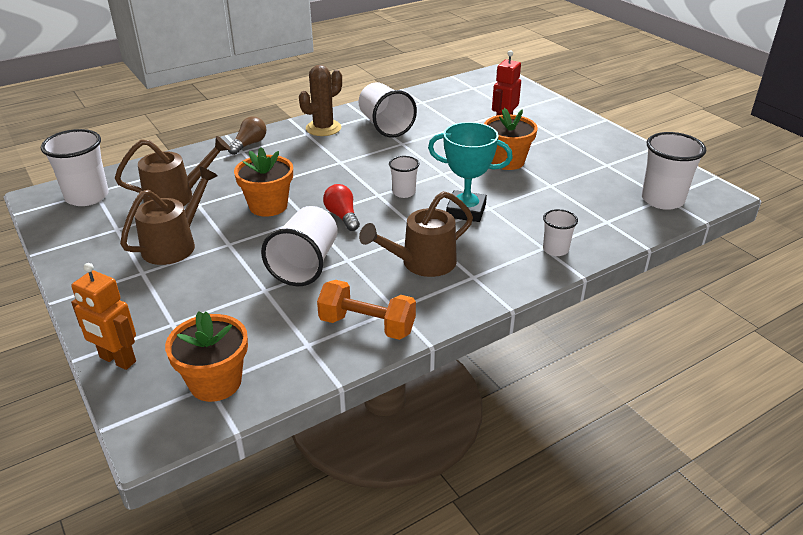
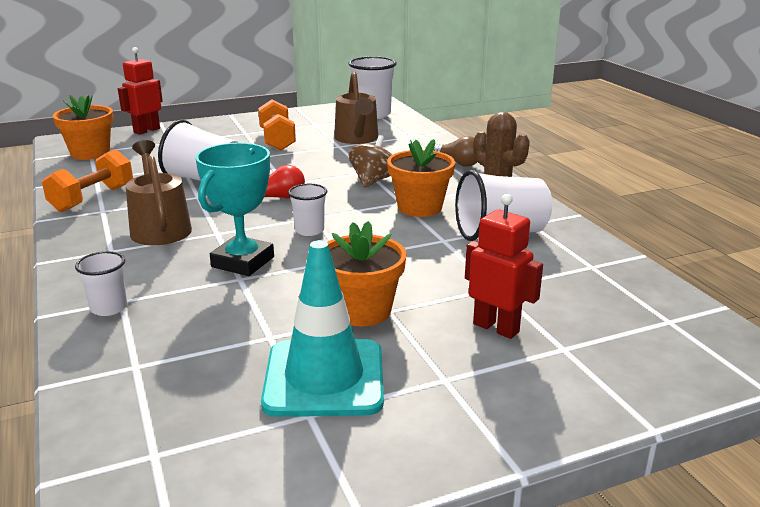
camera: 100 degrees right, 10 degrees down
orange robot [71,263,136,370] -> red robot [118,47,163,135]
brown watering can [120,166,218,265] -> orange dumbbell [258,99,296,151]
orange flower pot [234,147,293,217] -> orange flower pot moved to [387,139,455,217]
white cup [642,132,706,210] -> none
none -> turquoise traffic cone [261,240,384,417]
none -> brown spinning top [348,135,392,188]

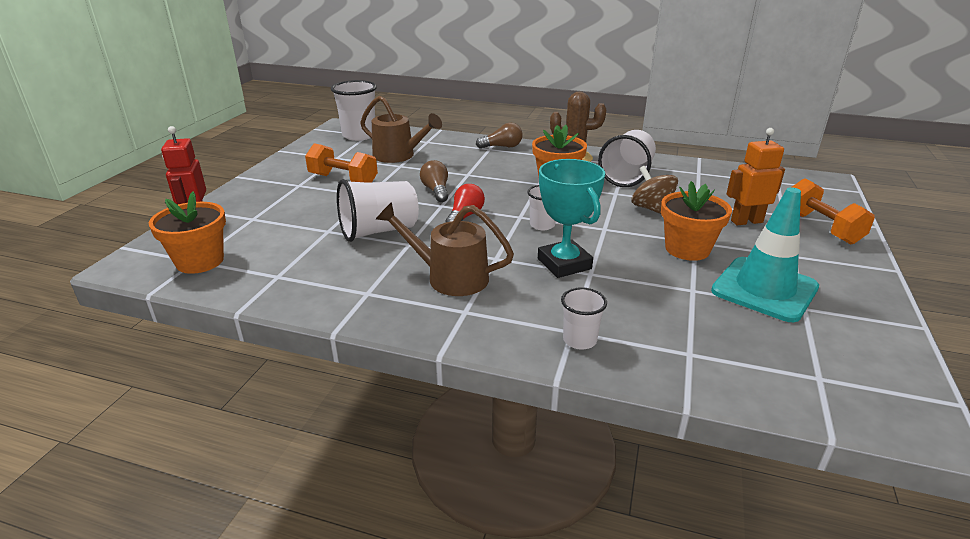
camera: 50 degrees left, 5 degrees up
orange dumbbell [42,149,133,212] -> orange dumbbell moved to [792,179,875,245]
brown spinning top [348,135,392,188] -> brown spinning top moved to [632,166,678,214]
red robot [465,194,543,339] -> orange robot [726,128,785,225]
none -> brown light bulb [420,160,448,202]

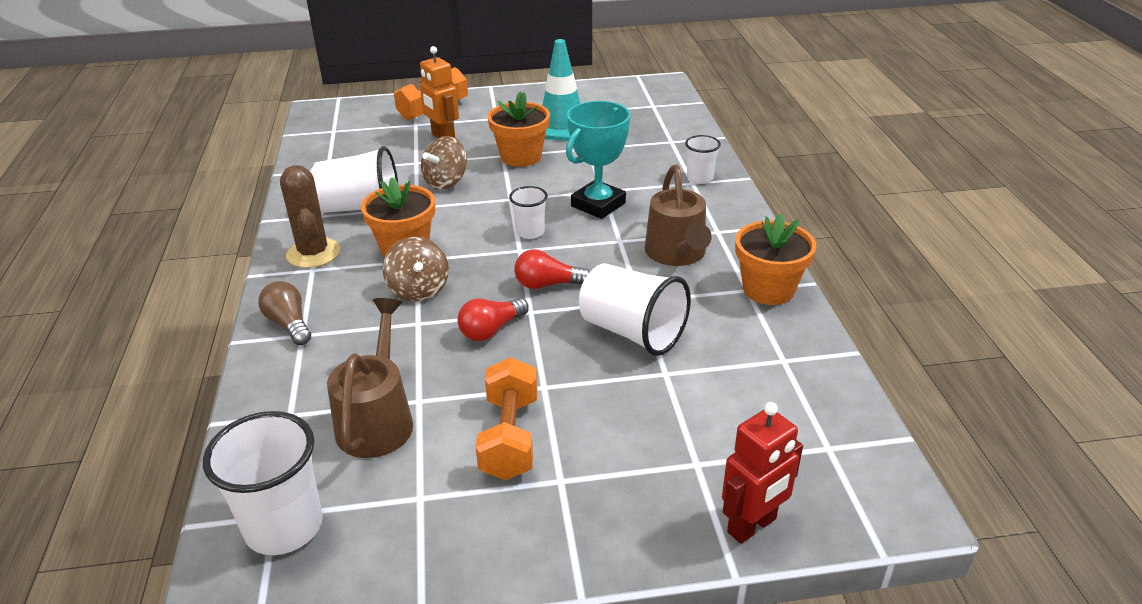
camera: 115 degrees left, 5 degrees up
orange flower pot [149,191,226,274] -> orange flower pot moved to [735,213,816,305]
brown light bulb [420,160,448,202] -> red light bulb [458,298,529,341]
none -> brown spinning top [382,237,449,302]

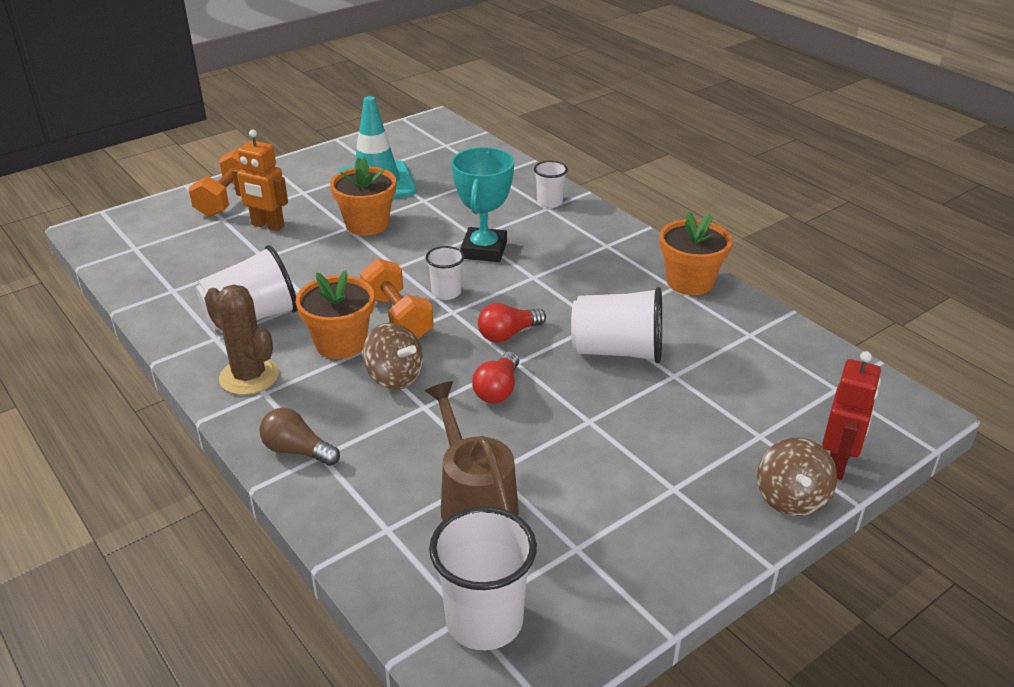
camera: 30 degrees left, 0 degrees up
brown spinning top [421,136,467,190] -> brown spinning top moved to [757,438,837,516]
orange dumbbell [476,357,537,480] -> orange dumbbell moved to [360,258,434,339]
brown watering can [645,164,712,266] -> none

